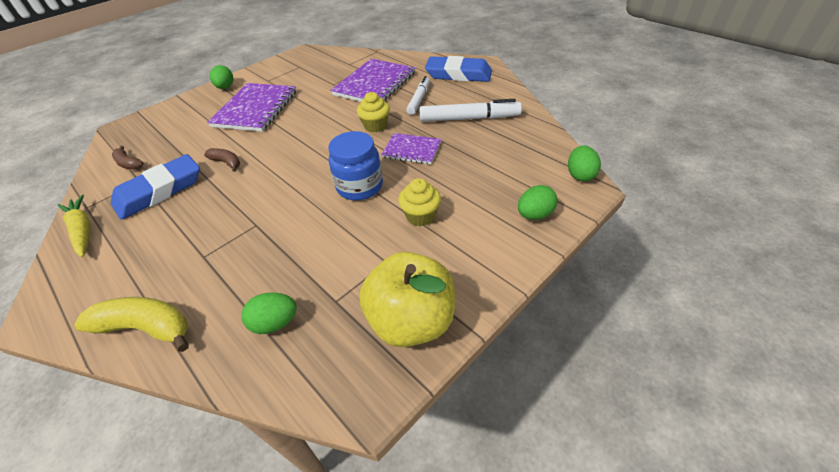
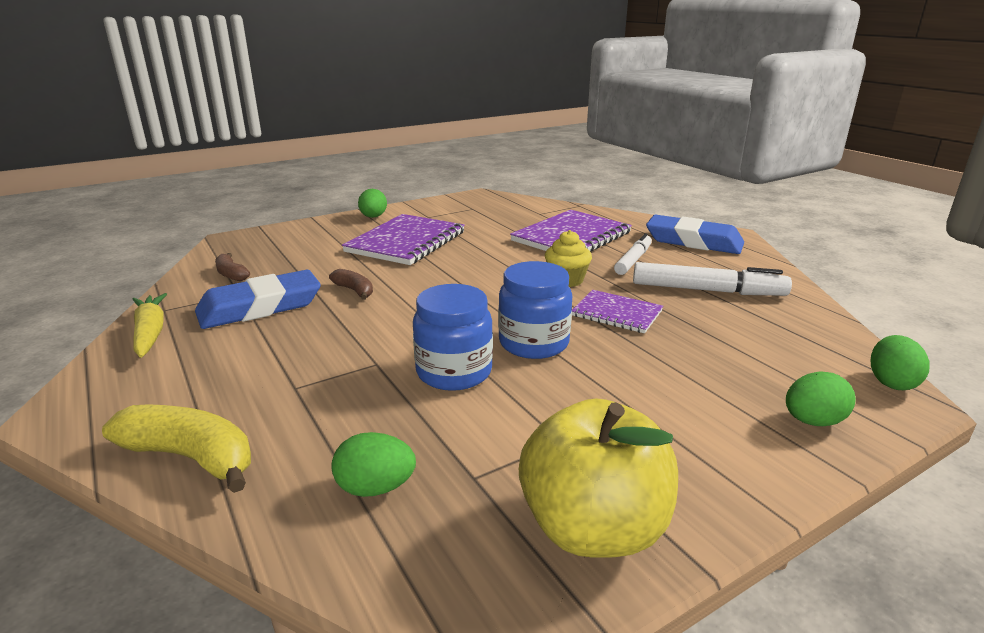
camera: 10 degrees right, 20 degrees down
yellow cupcake [398,178,441,226] -> none
none -> blue jar [413,284,493,391]

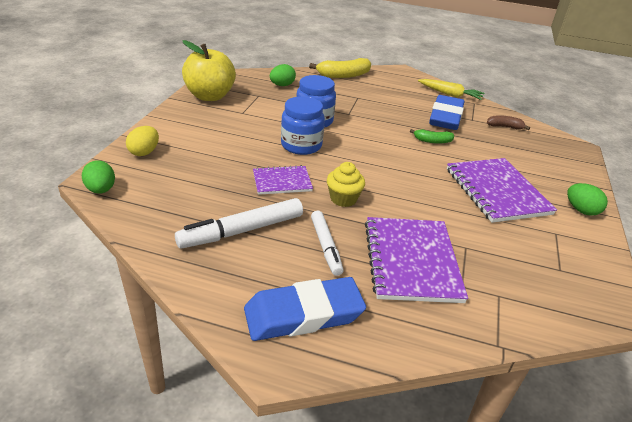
camera: 135 degrees right, 10 degrees up
brown banana [329,269,373,300] -> green banana [410,129,454,144]
green egg [786,371,856,426] -> yellow egg [126,126,159,156]

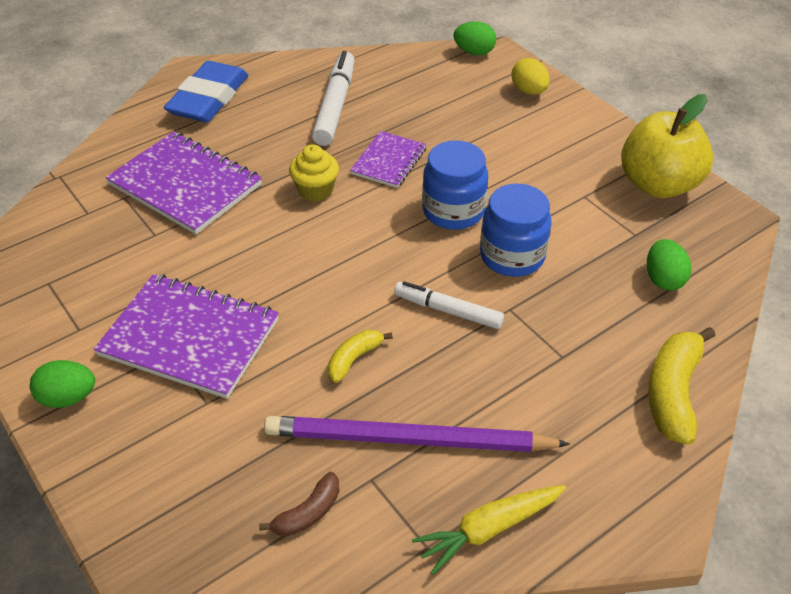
camera: 130 degrees right, 10 degrees up
white marker [311,211,344,276] -> white marker moved to [394,281,504,329]
green banana [410,129,454,144] -> yellow banana [327,330,393,383]
blue eraser [429,95,465,130] -> purple pencil [264,416,570,452]

